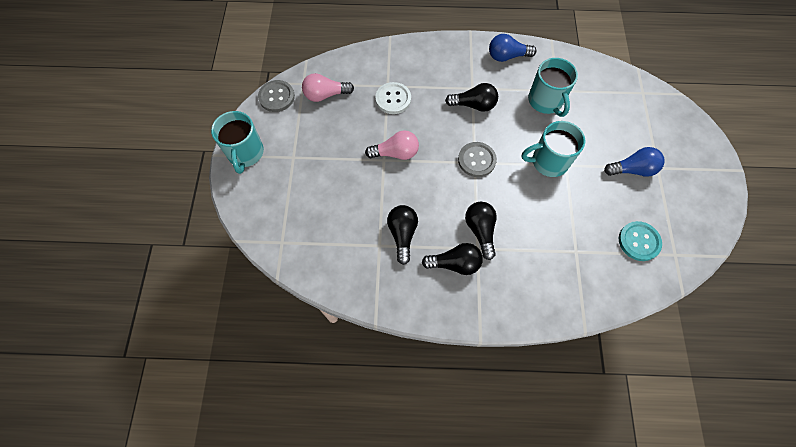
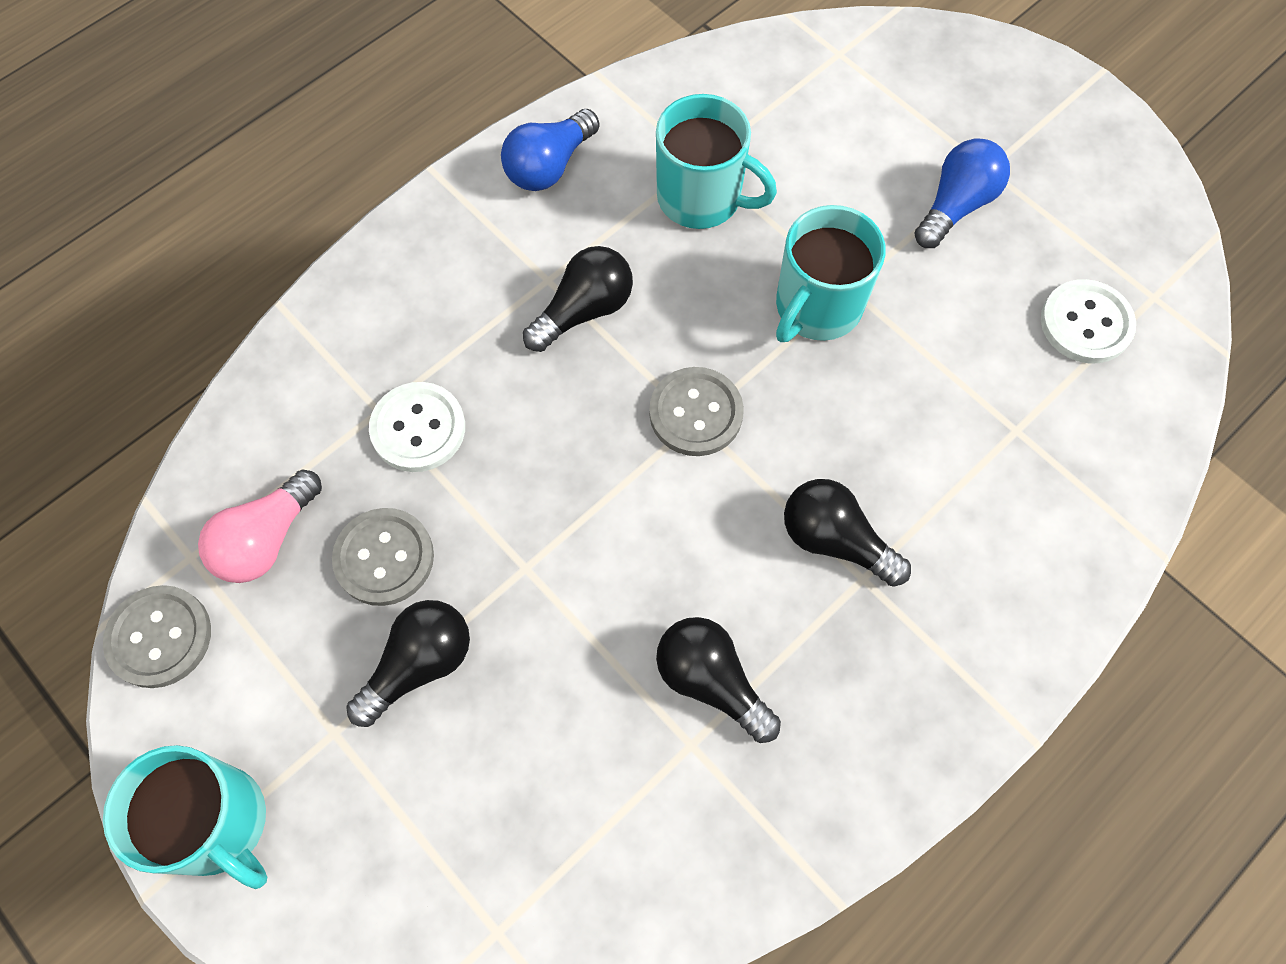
camera: 45 degrees left, 0 degrees up
pink light bulb [365,130,419,160] -> none
black light bulb [422,243,483,275] -> black light bulb moved to [346,600,470,727]
turquoise button [619,221,662,261] -> white button [1041,279,1136,364]
none -> grey button [332,508,434,606]

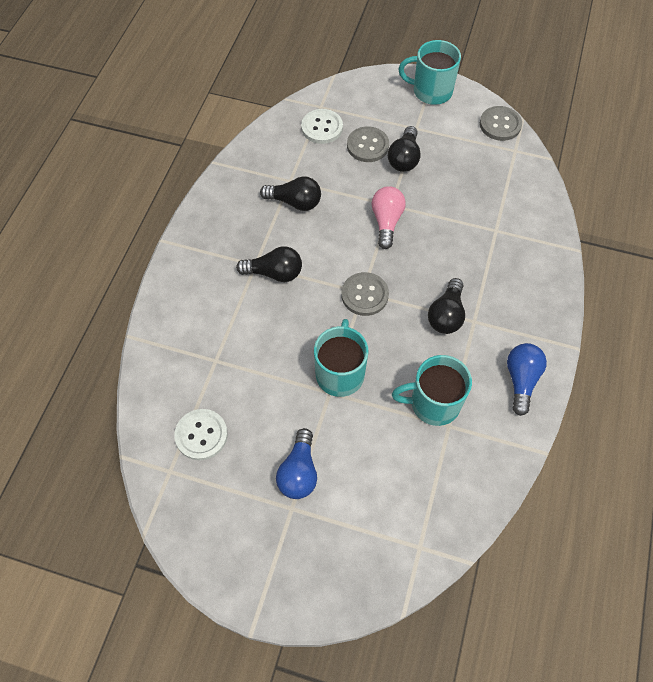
camera: 150 degrees right, 5 degrees down
pink light bulb [198,469,322,583] -> pink light bulb moved to [371,186,406,249]
grey button [332,508,434,606] -> grey button moved to [347,126,389,162]
white button [369,382,465,472] -> white button moved to [301,109,343,144]

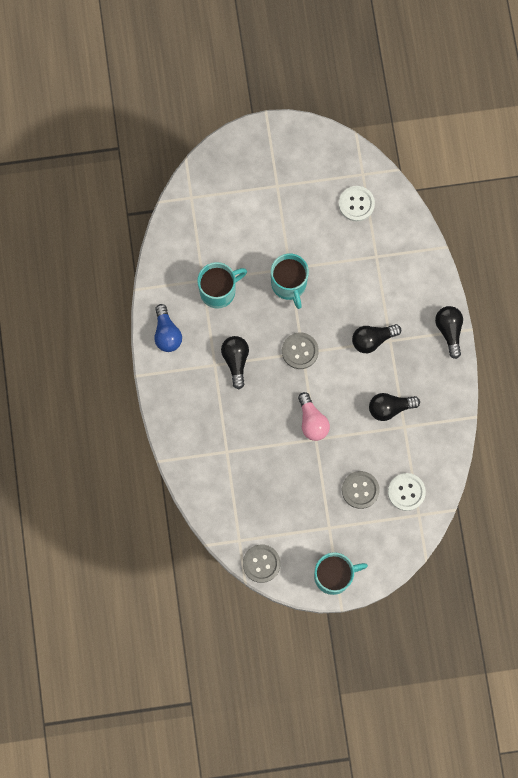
camera: 155 degrees right, 15 degrees up
blue light bulb [276,428,317,499] -> none
black light bulb [388,126,421,172] -> black light bulb moved to [435,306,463,359]

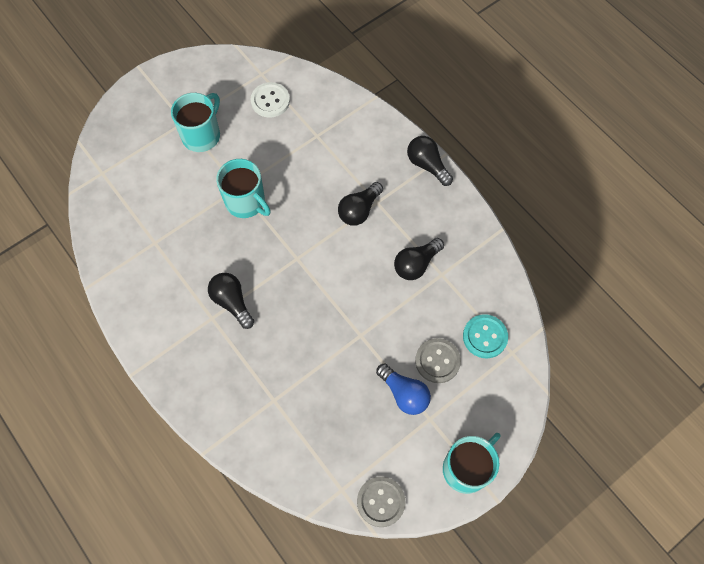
camera: 30 degrees left, 10 degrees down
blue light bulb [154,304,182,352] -> blue light bulb moved to [376,364,431,415]
turquoise mug [197,262,247,309] -> turquoise mug moved to [171,93,220,152]
grey button [282,333,319,369] -> none
pink light bulb [298,392,330,441] -> none
white button [388,473,426,511] -> turquoise button [463,314,508,358]

